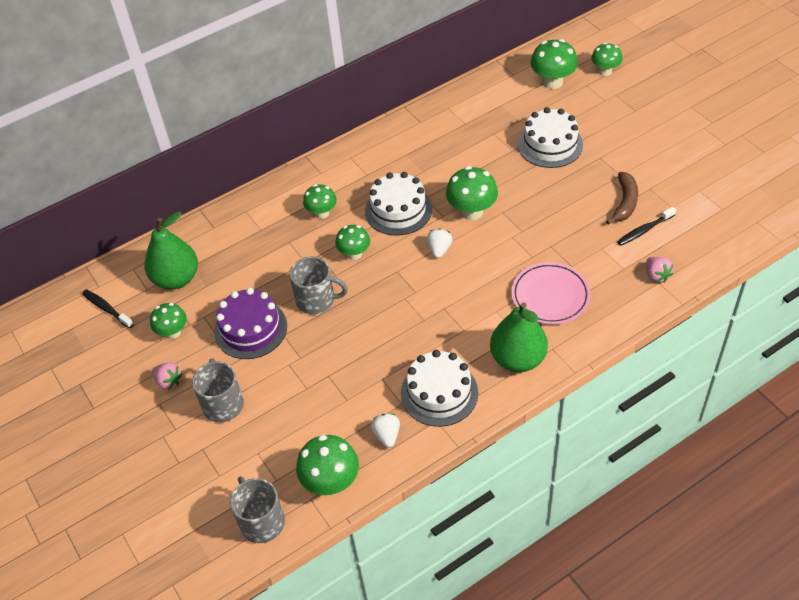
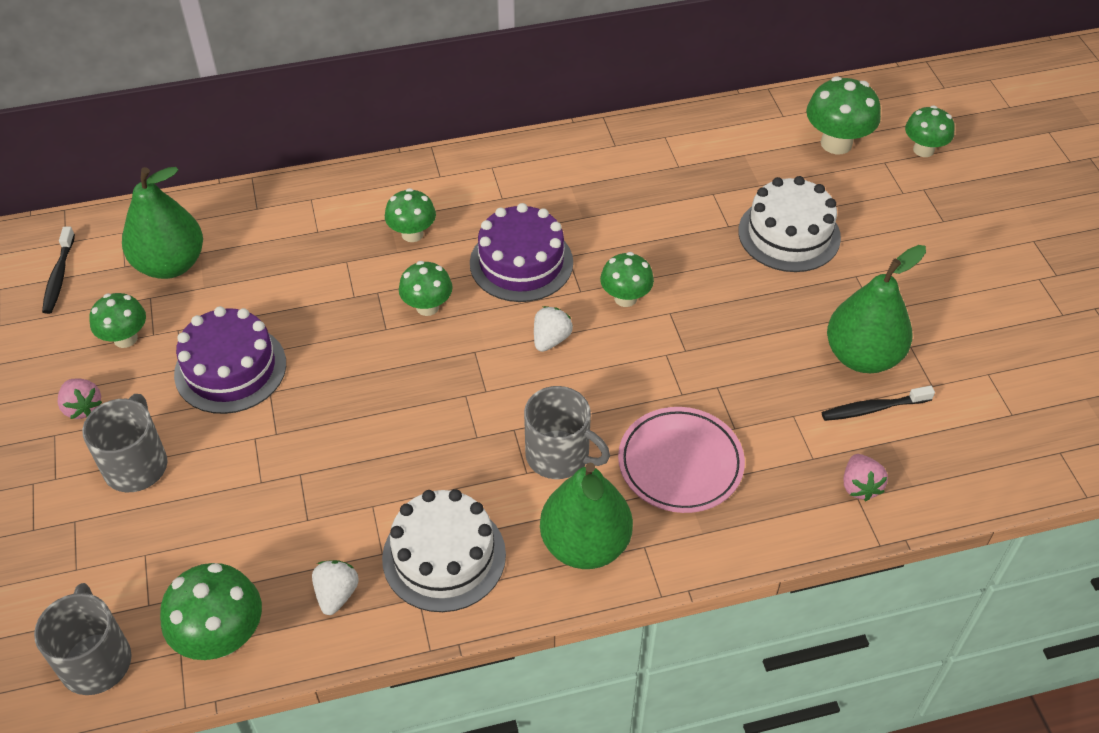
camera: 15 degrees right, 0 degrees up
black toothbrush [82,289,134,328] -> black toothbrush turned 150 degrees counterclockwise [42,227,75,314]
grey mug [289,257,348,314] -> grey mug moved to [524,386,610,479]
white cake [365,172,432,236] -> purple cake [470,203,573,302]
green mushroom [446,166,498,220] -> green mushroom [600,252,654,307], size x0.66
brown banana [606,172,638,225] -> green pear [827,245,926,373]

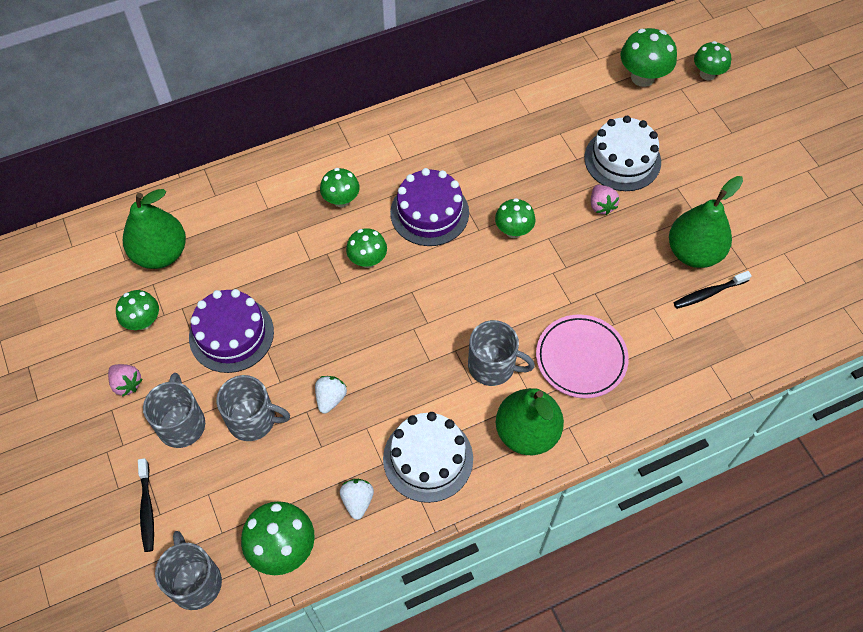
camera: 10 degrees left, 10 degrees up
black toothbrush [42,227,75,314] -> black toothbrush moved to [138,458,154,552]
white strawberry [534,306,573,352] -> white strawberry moved to [315,376,347,414]
pink strawberry [843,454,888,501] -> pink strawberry moved to [591,185,619,215]
none -> grey mug [216,375,290,441]

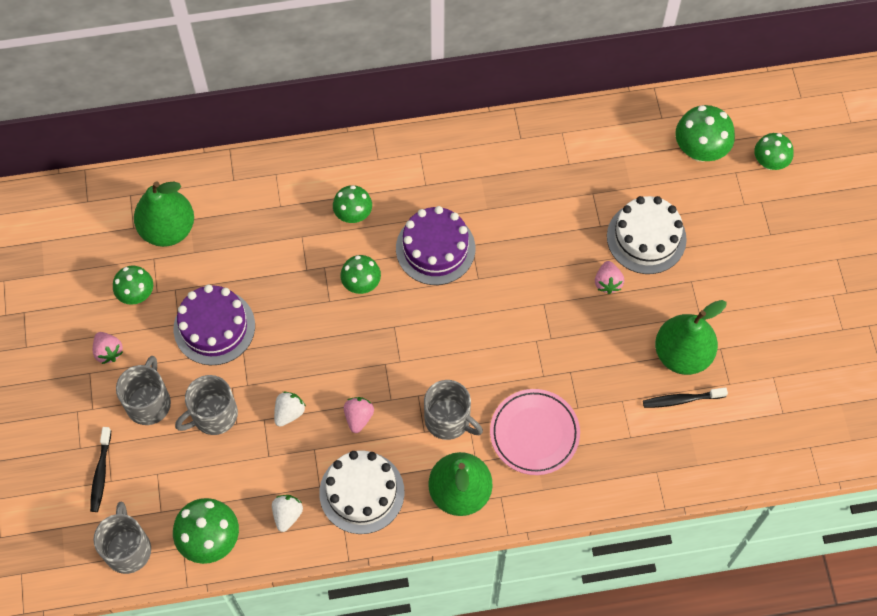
camera: 15 degrees right, 5 degrees up
grey mug [216,375,290,441] -> grey mug turned 120 degrees clockwise [175,375,238,435]
green mushroom [495,198,535,238] -> none
none -> pink strawberry [344,397,374,433]

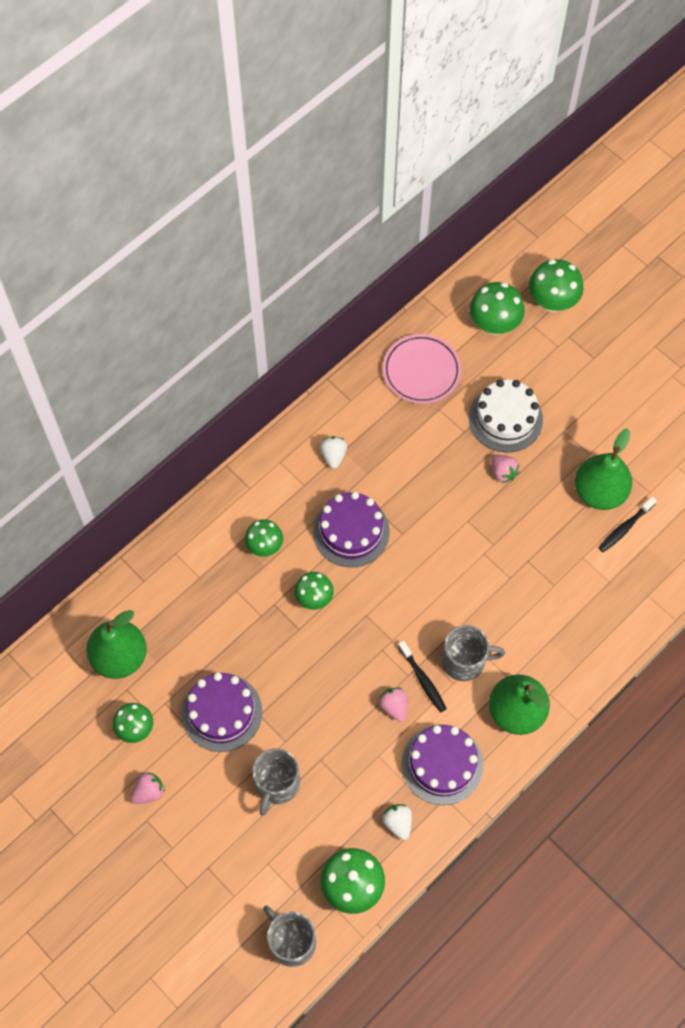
camera: 35 degrees left, 0 degrees up
black toothbrush [90,427,111,512] -> black toothbrush moved to [398,641,447,713]
pink strawberry [93,332,123,364] -> pink strawberry turned 60 degrees counterclockwise [131,772,165,804]
grey mug [116,356,171,425] -> none
white strawberry [274,391,306,427] -> white strawberry moved to [320,436,347,469]
white cake [319,450,405,534] -> purple cake [401,724,483,805]
pink plate [490,389,580,475] -> pink plate moved to [383,334,461,404]
green mushroom [754,133,794,170] -> green mushroom [529,259,584,312], size x1.51

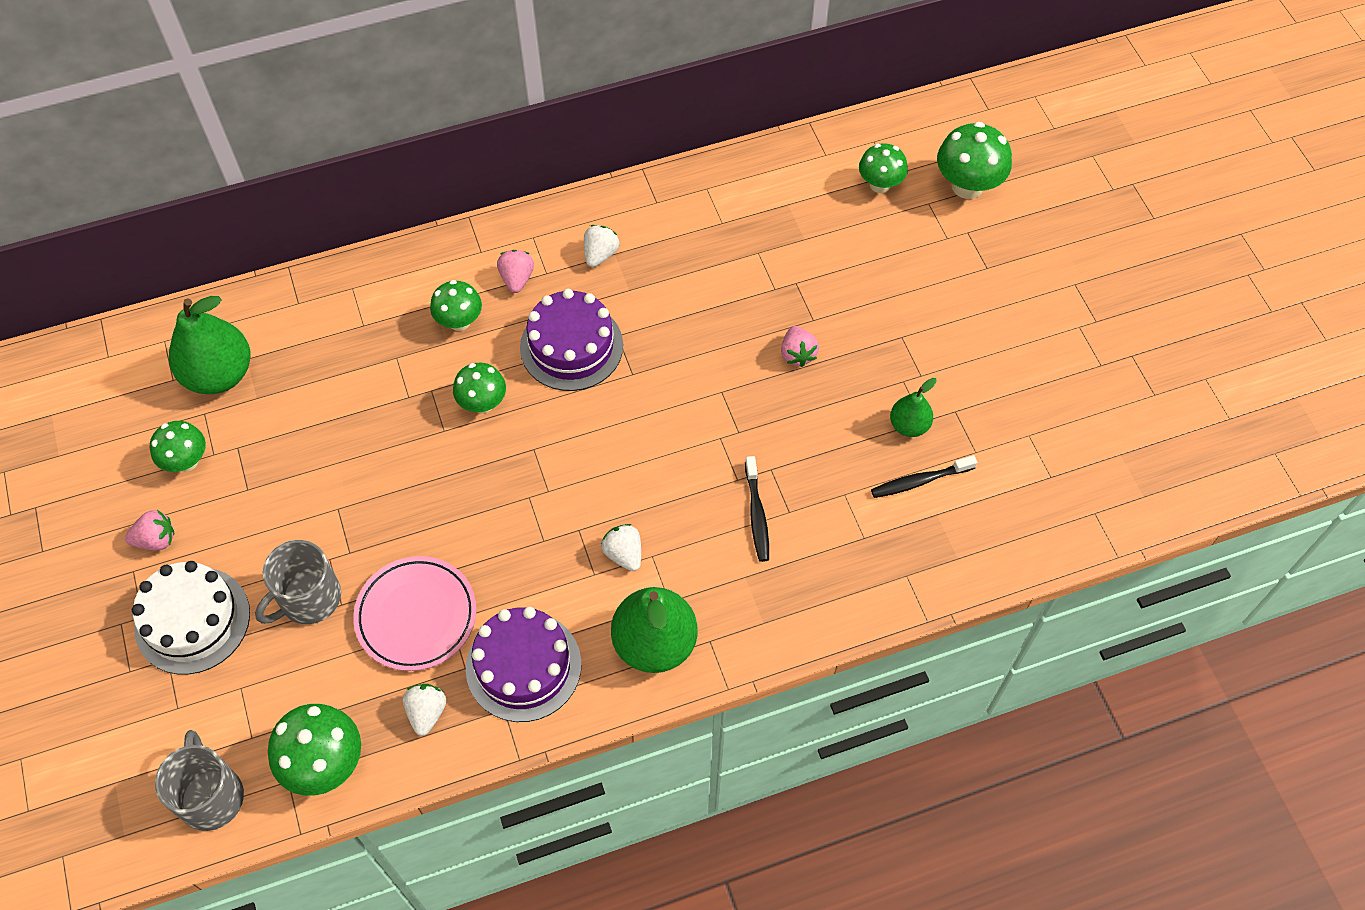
camera: 25 degrees right, 5 degrees down
purple cake [182,672,262,752] -> none
pink strawberry [379,688,407,722] -> pink strawberry moved to [497,250,534,293]
pink plate [383,334,461,404] -> pink plate moved to [353,556,476,671]
black toothbrush [398,641,447,713] -> black toothbrush moved to [745,456,769,562]
grey mug [442,625,505,681] -> white strawberry [601,524,641,571]
green mushroom [469,282,525,335] -> green mushroom [859,143,908,193], size x0.66
white cake [469,380,543,452] -> white cake moved to [132,561,250,674]
green pear [575,429,632,510] -> green pear [890,378,936,437], size x0.54

